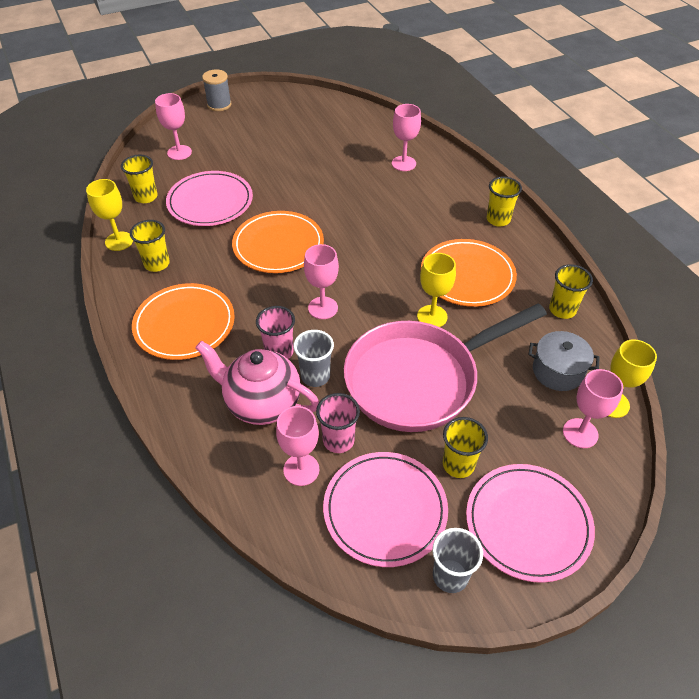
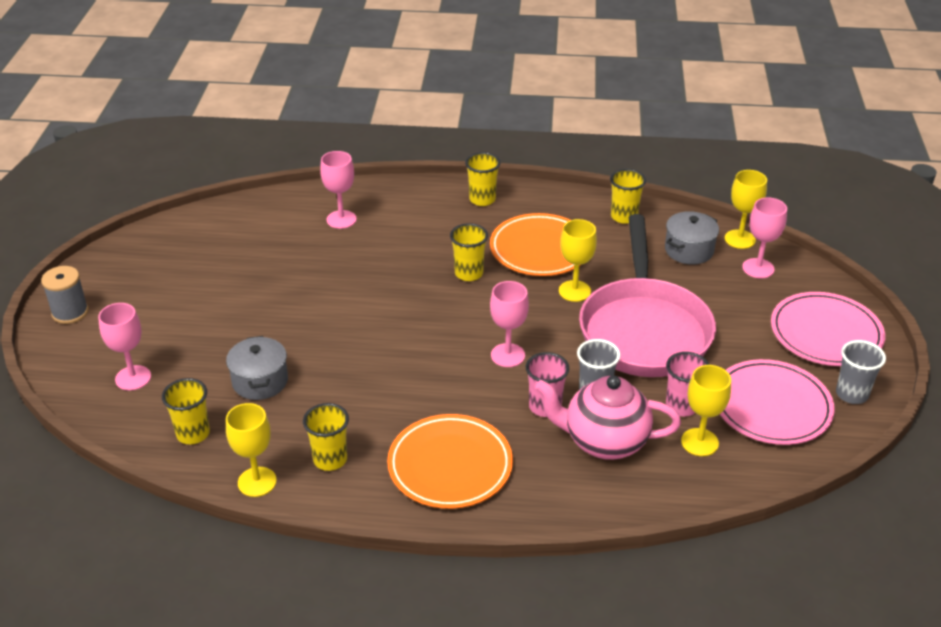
camera: 60 degrees left, 10 degrees down
pink plate [166,171,253,226] -> grey pot [226,336,288,400]
pink teapot [195,341,319,425] -> pink teapot turned 45 degrees clockwise [535,376,681,460]
orange plate [232,211,324,273] -> none
pink goblet [276,406,319,486] -> yellow goblet [681,365,731,456]
yellow cup [443,417,488,478] -> yellow cup moved to [450,223,488,281]

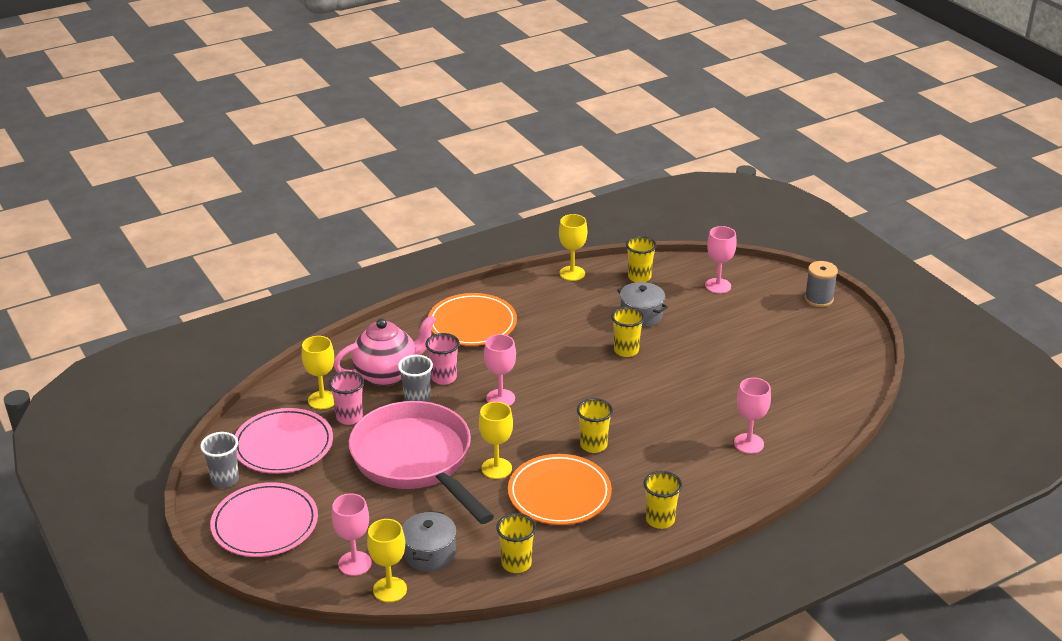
camera: 145 degrees right, 5 degrees down
yellow cup [303,403,349,471] -> yellow cup moved to [611,307,645,357]

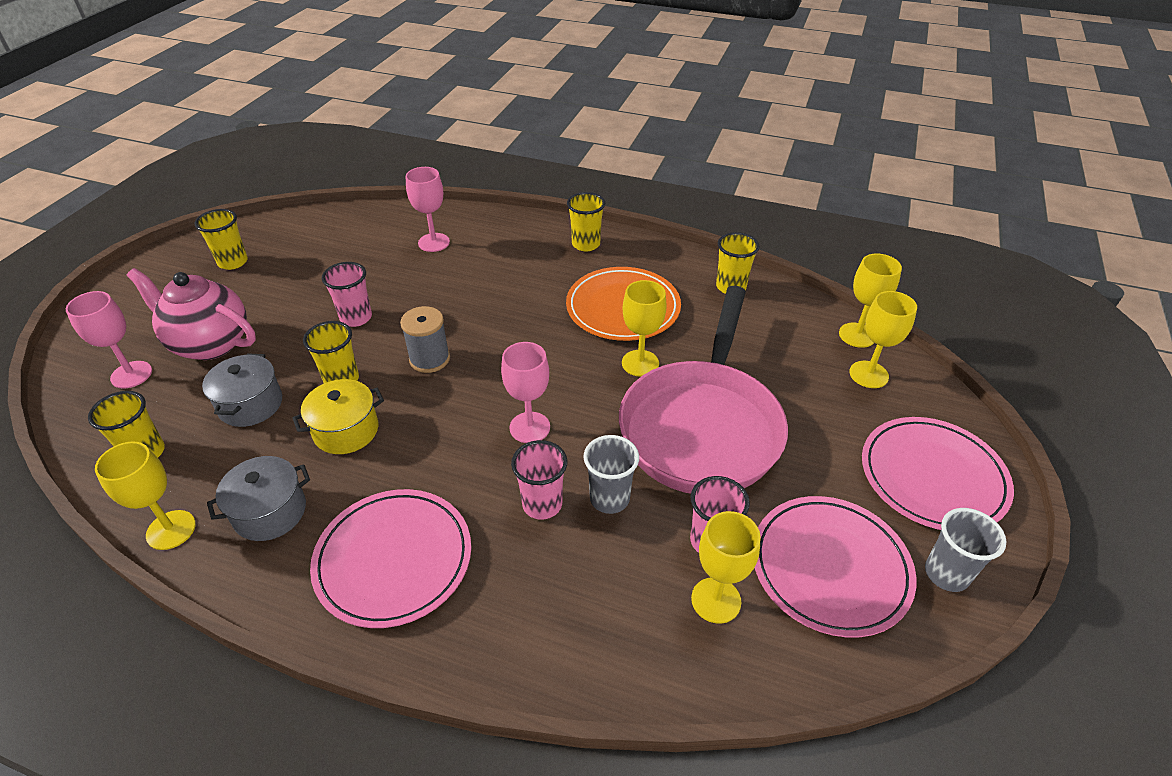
camera: 130 degrees left, 10 degrees up
pink goblet [332,493,372,576] -> yellow goblet [849,291,917,388]
pink teapot [333,315,436,386] -> pink teapot moved to [127,268,256,360]
grey pot [402,511,457,572] -> grey pot moved to [207,456,310,541]
orange plate [428,293,517,346] -> pink plate [310,489,471,628]
yellow cup [577,398,613,453] -> yellow cup moved to [195,209,248,270]
grey spool [805,261,838,307] -> grey spool moved to [400,306,450,373]
none -> yellow pot [293,379,384,454]
none -> pink cup [322,262,372,327]

